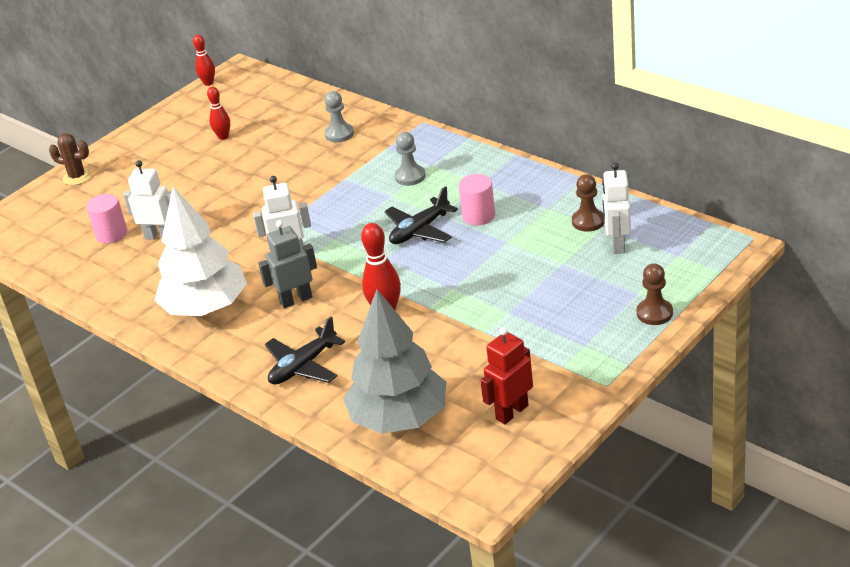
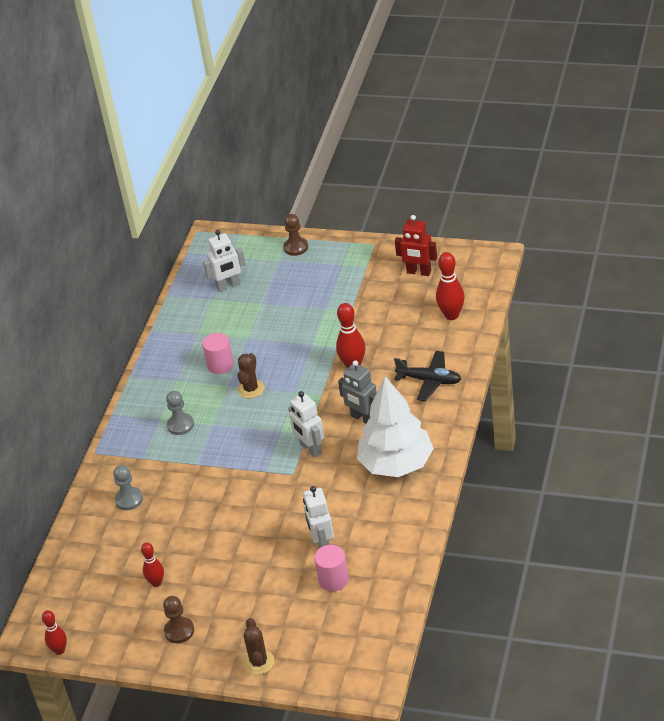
camera: 115 degrees left, 5 degrees up
grey tree [343,289,446,434] -> red bowling pin [436,252,465,320]
black plane [385,186,458,244] -> brown cactus [237,353,265,398]
brown pawn [572,174,605,232] -> brown pawn moved to [163,596,194,643]

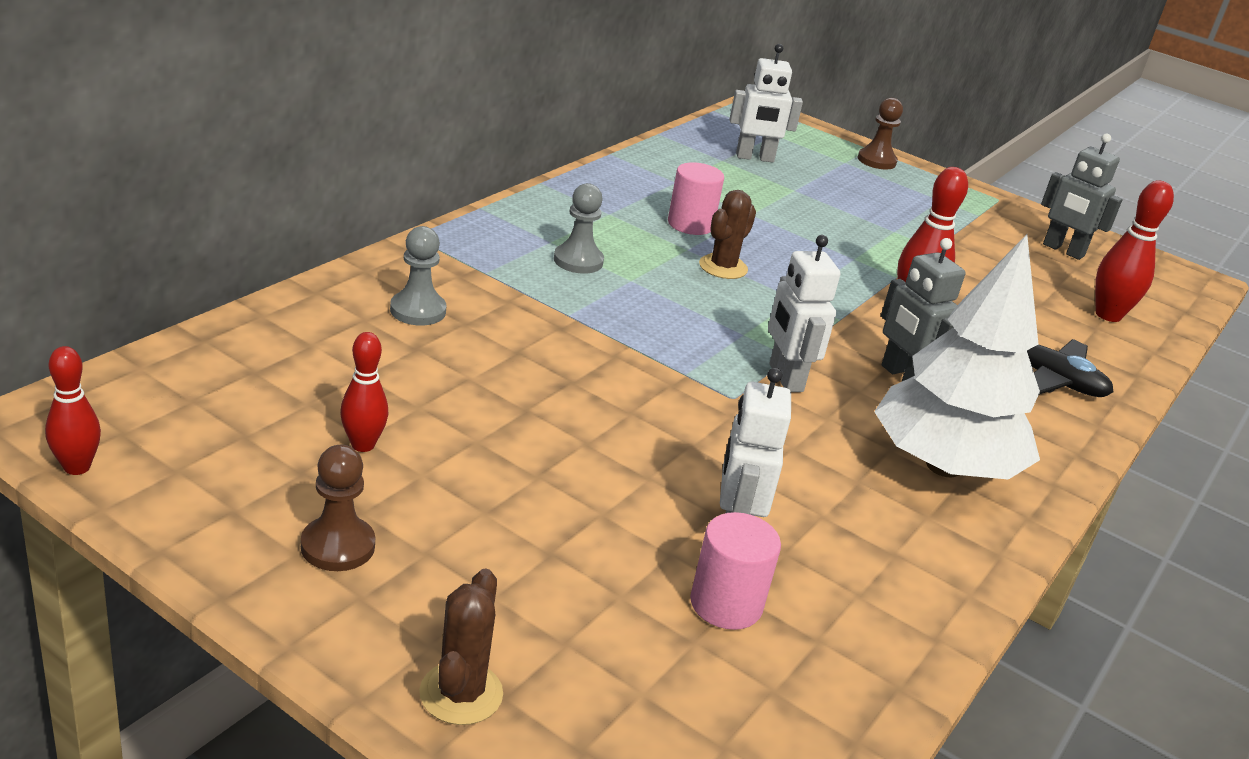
camera: 10 degrees right, 10 degrees down
red robot [395,215,437,276] -> grey robot [1041,134,1123,260]

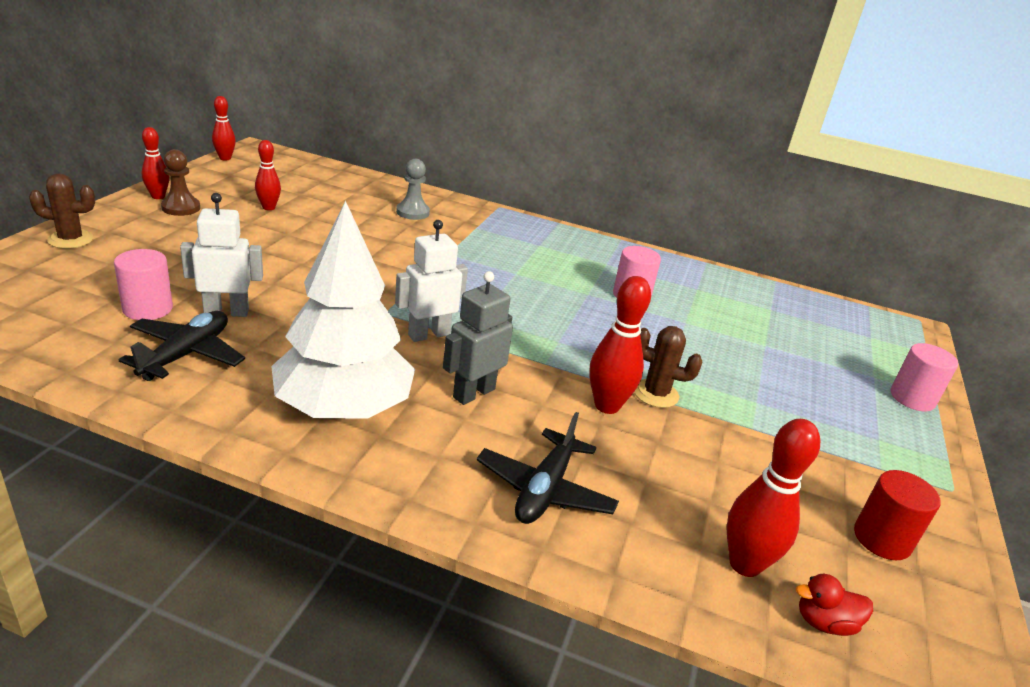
camera: 75 degrees right, 0 degrees up
grey pawn [554,183,604,274] -> none
brown cactus [699,190,756,279] -> brown cactus moved to [634,326,702,408]
white robot [729,44,803,162] -> none
brown pawn [857,98,903,170] -> pink cylinder [891,343,958,411]
grey robot [1041,134,1123,260] -> red cylinder [854,470,940,560]
none -> black plane [119,311,245,381]
none -> red bowling pin [142,127,169,199]
none -> red duck [796,574,873,636]

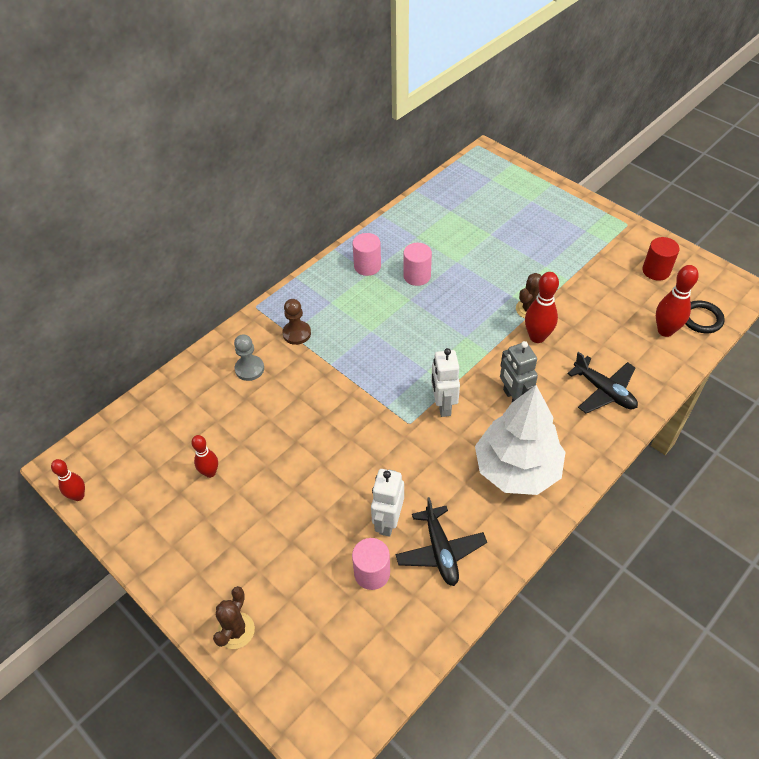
camera: 60 degrees left, 20 degrees up
black plane [119,311,245,381] -> black plane turned 150 degrees counterclockwise [395,497,487,586]
red bowling pin [142,127,169,199] -> none
brown pawn [161,149,200,216] -> brown pawn moved to [282,299,311,345]
red duck [796,574,873,636] -> black ring [685,300,724,333]
pink cylinder [891,343,958,411] -> pink cylinder moved to [352,233,381,276]

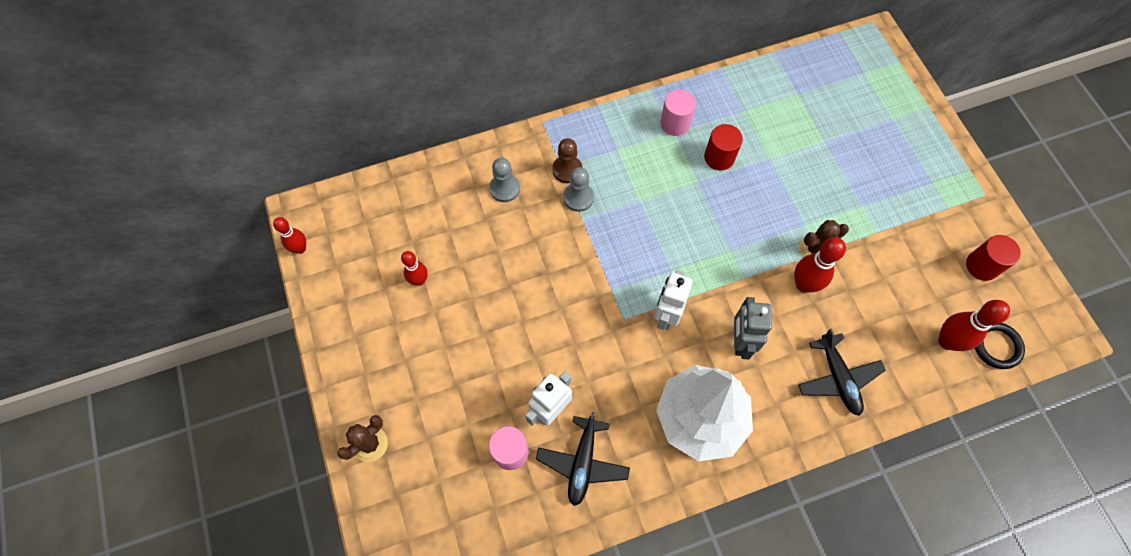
camera: 25 degrees right, 15 degrees up
pink cylinder [403,243,432,286] -> red cylinder [704,124,743,170]
none -> grey pawn [564,167,594,212]

